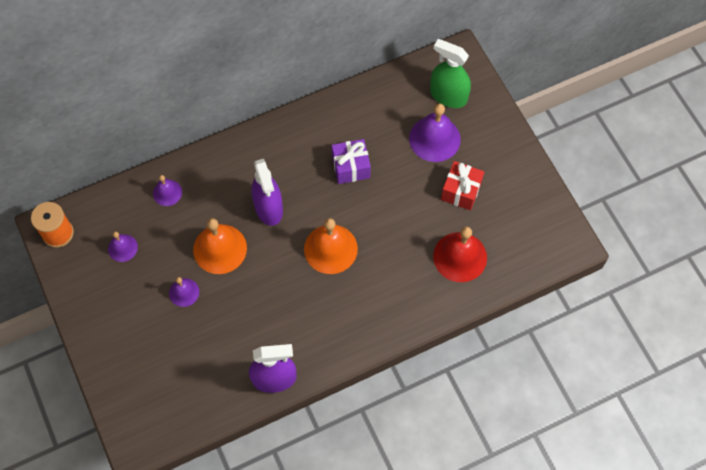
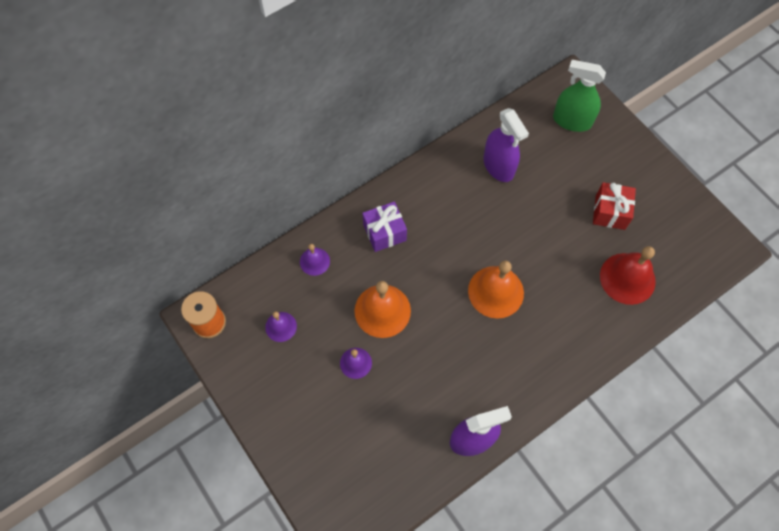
camera: 10 degrees left, 0 degrees up
purple spray bottle [251,159,283,226] -> purple spray bottle moved to [483,108,529,182]
purple gift [332,139,371,184] -> purple gift moved to [362,202,407,252]
purple bell [409,103,461,162] -> none

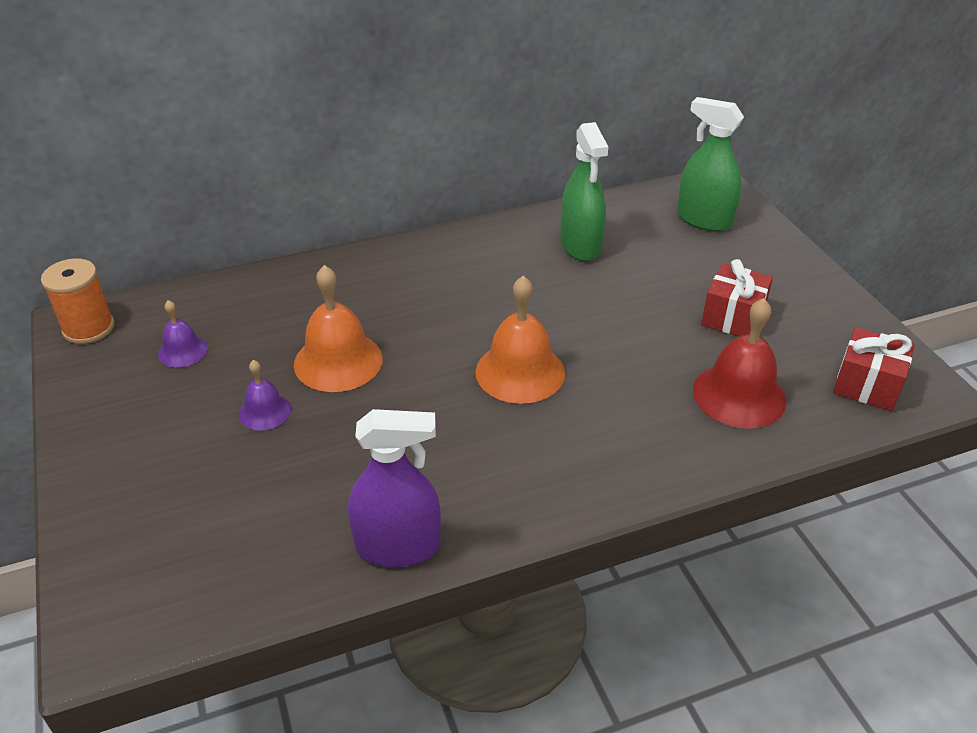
camera: 15 degrees right, 25 degrees down
purple bell [300,244,330,276] -> none
purple gift [362,202,407,252] -> none
purple spray bottle [483,108,529,182] -> green spray bottle [560,122,608,261]
none -> red gift [833,327,915,411]

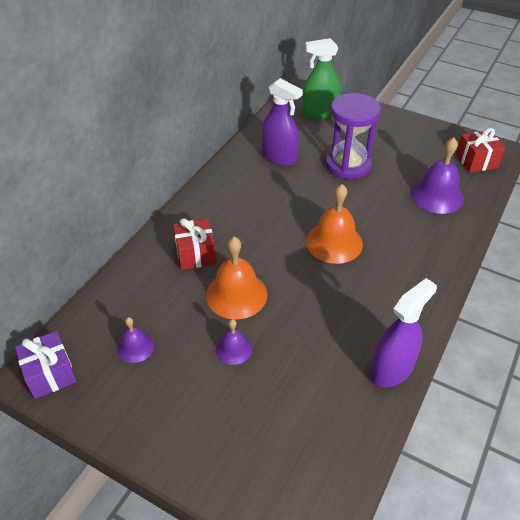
camera: 40 degrees left, 5 degrees up
orange spool [41,258,115,344] -> purple gift [15,331,77,399]
green spray bottle [560,122,608,261] -> purple spray bottle [261,78,303,166]
red bell [693,298,787,429] -> purple bell [410,137,464,214]
red gift [701,259,773,337] -> red gift moved to [173,218,216,270]
none -> purple hourglass [325,93,381,179]

